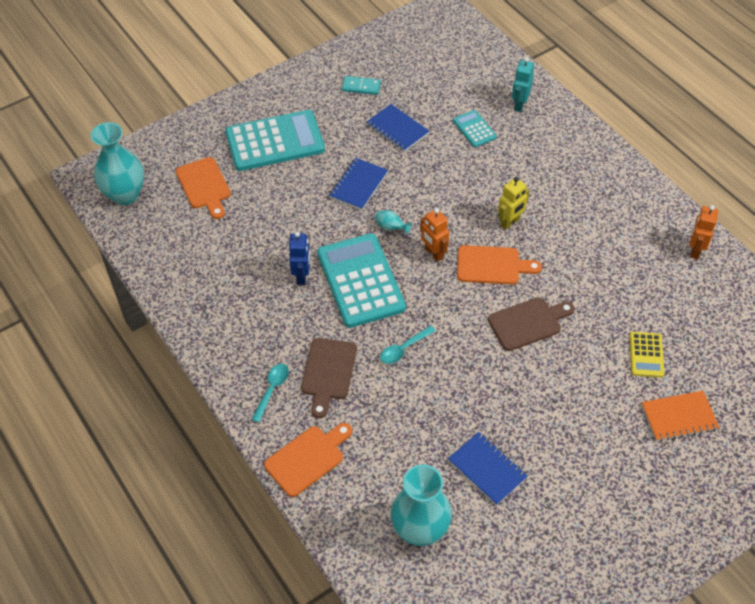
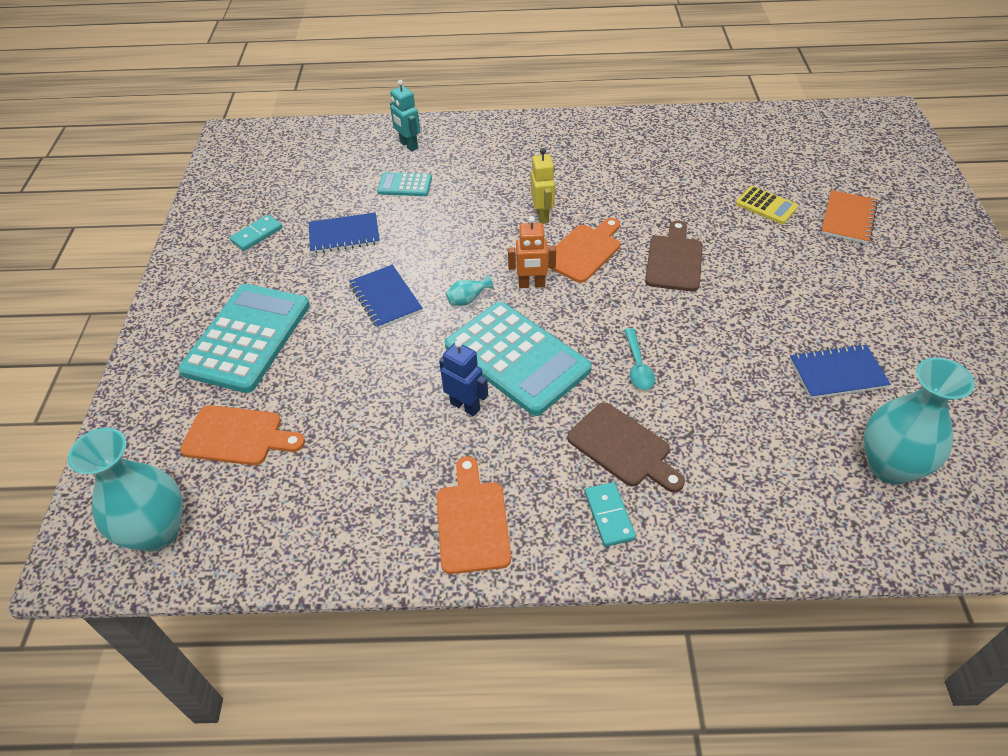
camera: 55 degrees left, 5 degrees down
turquoise spoon [251,364,289,422] -> turquoise domino [585,482,636,547]
orange cutting board [264,423,352,497] -> orange cutting board moved to [437,456,511,574]
turquoise calculator [317,233,406,328] -> turquoise calculator turned 150 degrees counterclockwise [445,302,592,416]
orange robot [690,205,718,259] -> none

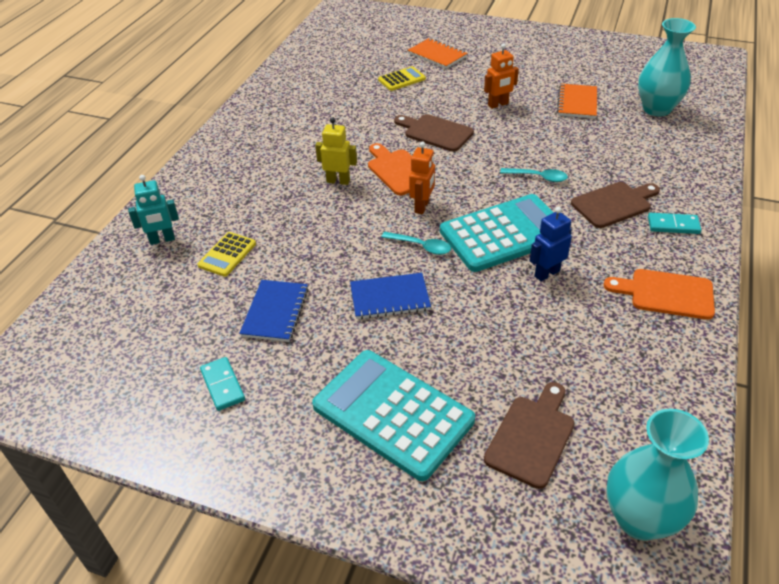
camera: 70 degrees left, 5 degrees down
orange cutting board [180,405,305,465] -> brown cutting board [484,382,574,489]
turquoise calculator [377,172,432,196] -> yellow calculator [197,232,256,277]
turquoise vase [445,274,494,306] -> turquoise spoon [381,232,451,255]
blue notebook [790,344,891,399] -> orange notebook [557,84,597,119]
none -> orange robot [484,44,519,109]

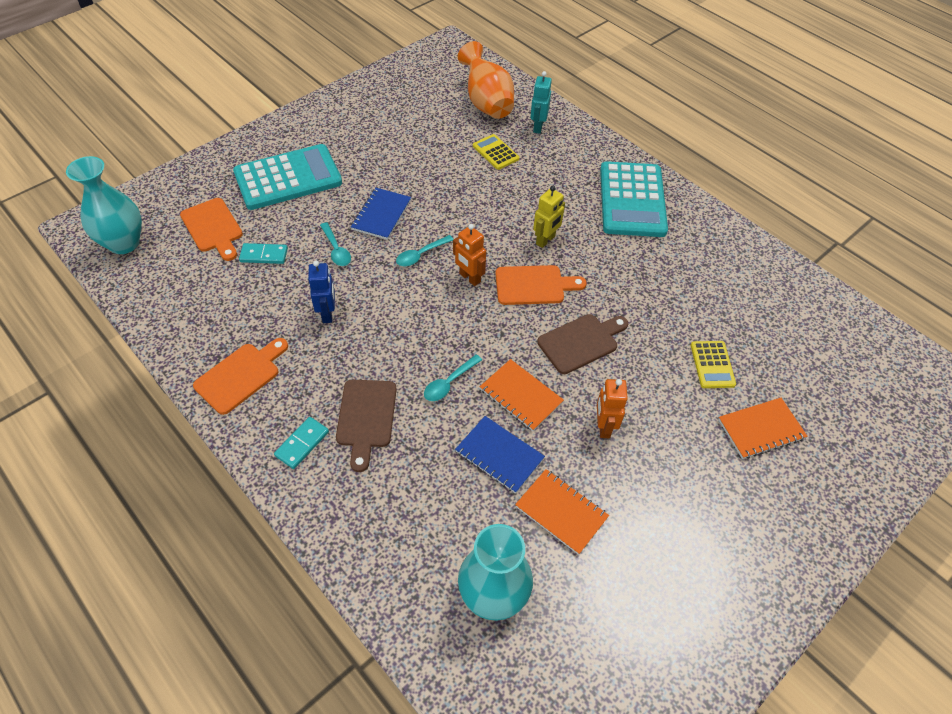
camera: 115 degrees right, 10 degrees up
turquoise domino [200,357,245,411] -> turquoise domino moved to [239,243,288,264]
blue notebook [239,280,309,342] -> blue notebook moved to [455,416,545,494]
turquoise calculator [440,194,554,272] -> turquoise calculator moved to [600,161,668,237]
brown cutting board [484,382,574,489] -> orange cutting board [180,198,243,261]
none -> turquoise spoon [320,222,351,266]
none -> orange vase [458,41,514,119]
none -> orange notebook [480,359,564,431]

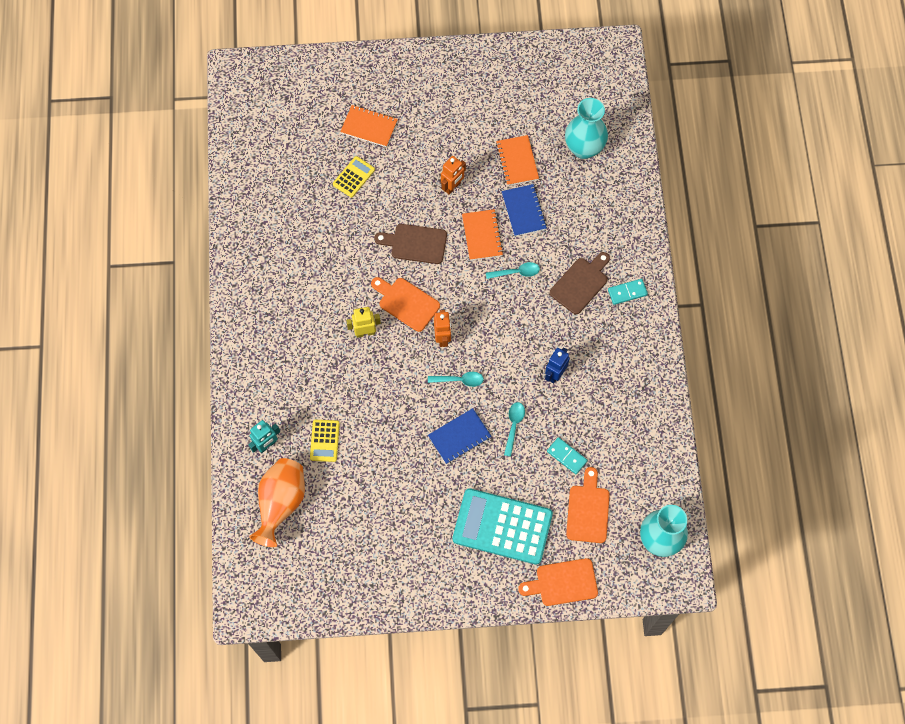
camera: 140 degrees left, 15 degrees up
orange cutting board [193,338,288,415] -> orange cutting board moved to [518,558,598,606]
turquoise calculator [600,161,668,237] -> none

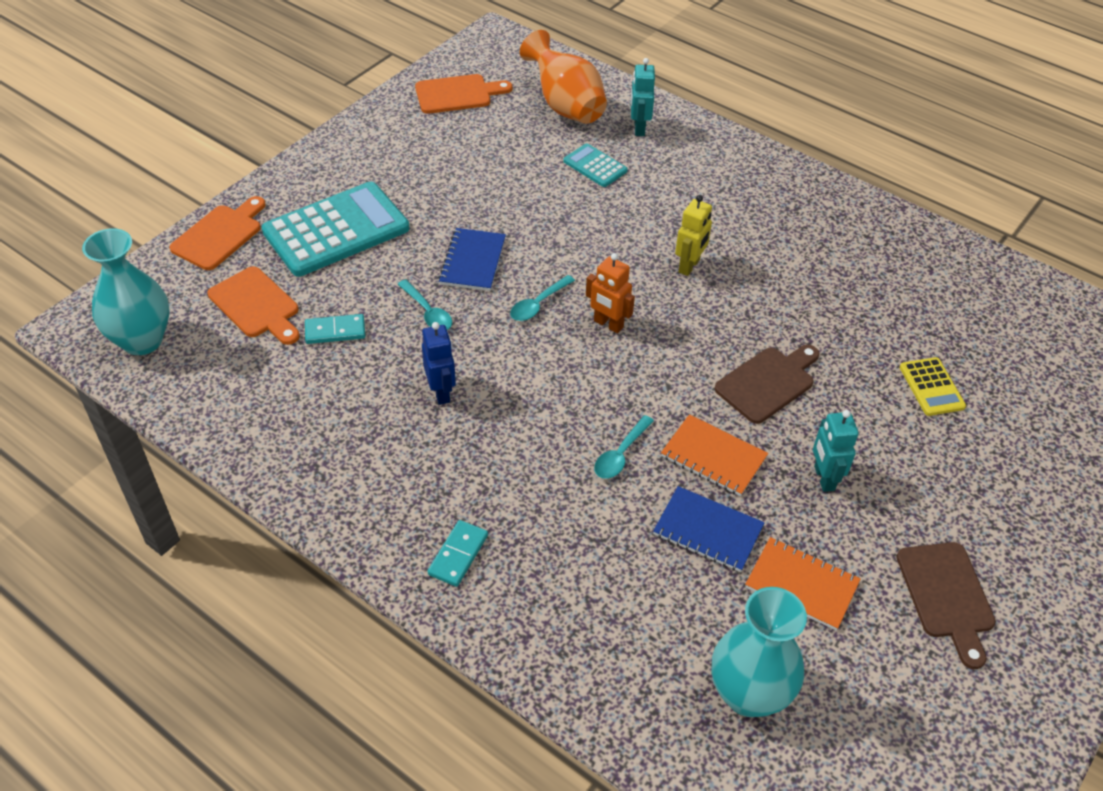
camera: 130 degrees right, 20 degrees down
yellow calculator [310,420,340,462] -> turquoise calculator [564,143,628,187]
orange notebook [340,105,398,147] -> none
orange cutting board [371,277,440,332] -> orange cutting board moved to [415,74,512,114]
orange robot [441,156,466,195] -> turquoise robot [813,410,859,492]
brown cutting board [550,252,610,314] -> brown cutting board moved to [896,542,996,669]

